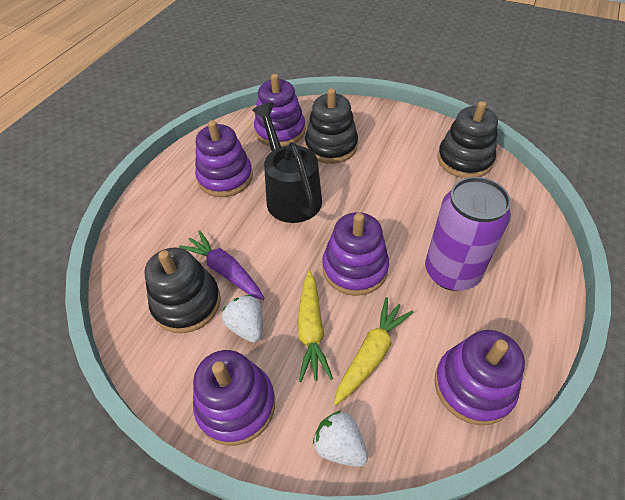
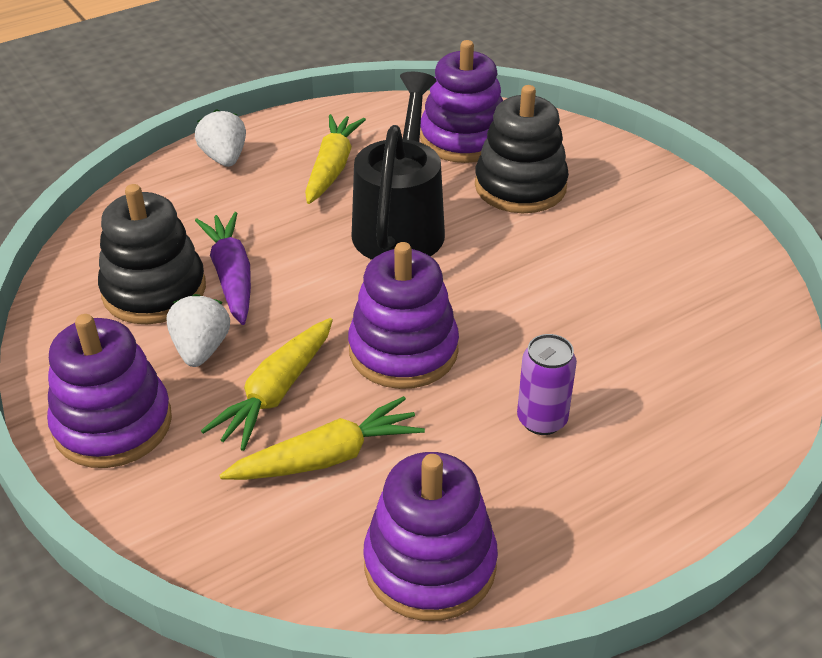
camera: 30 degrees right, 10 degrees down
purple stacking toy [195,120,253,197] -> yellow carrot [305,114,366,204]
white strawberry [313,411,368,467] -> white strawberry moved to [195,109,246,167]
purple can [425,177,511,291] -> purple can [517,334,577,435], size x0.51
black stacking toy [438,101,498,178] -> none

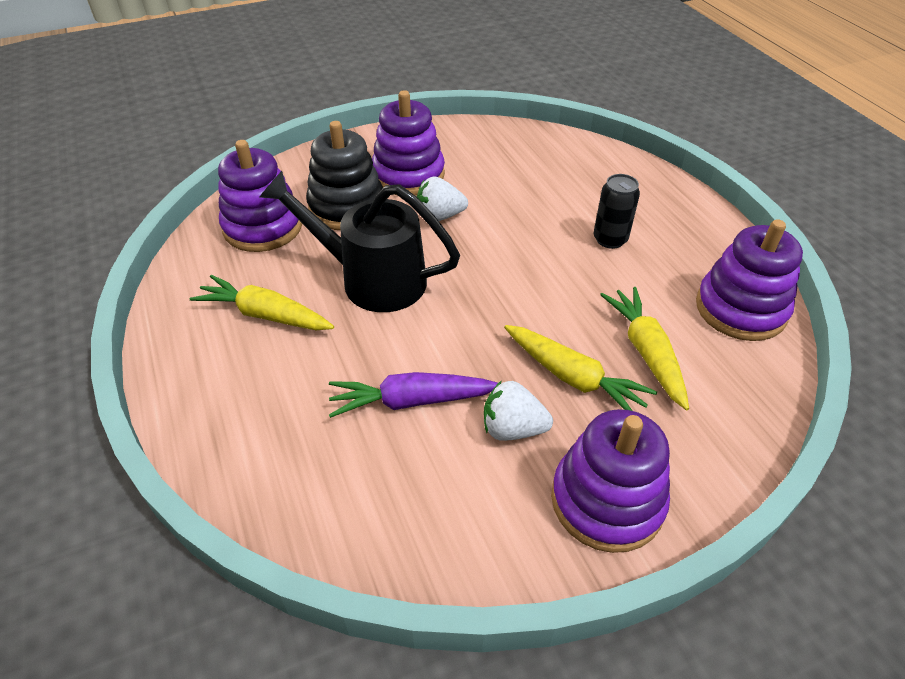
camera: 80 degrees left, 5 degrees up
black stacking toy [98,184,206,325] -> none
white strawberry [195,109,246,167] -> white strawberry moved to [417,176,468,221]
purple stacking toy [348,242,459,389] -> purple stacking toy moved to [372,90,445,195]
purple can [517,334,577,435] -> black can [594,174,640,249]

